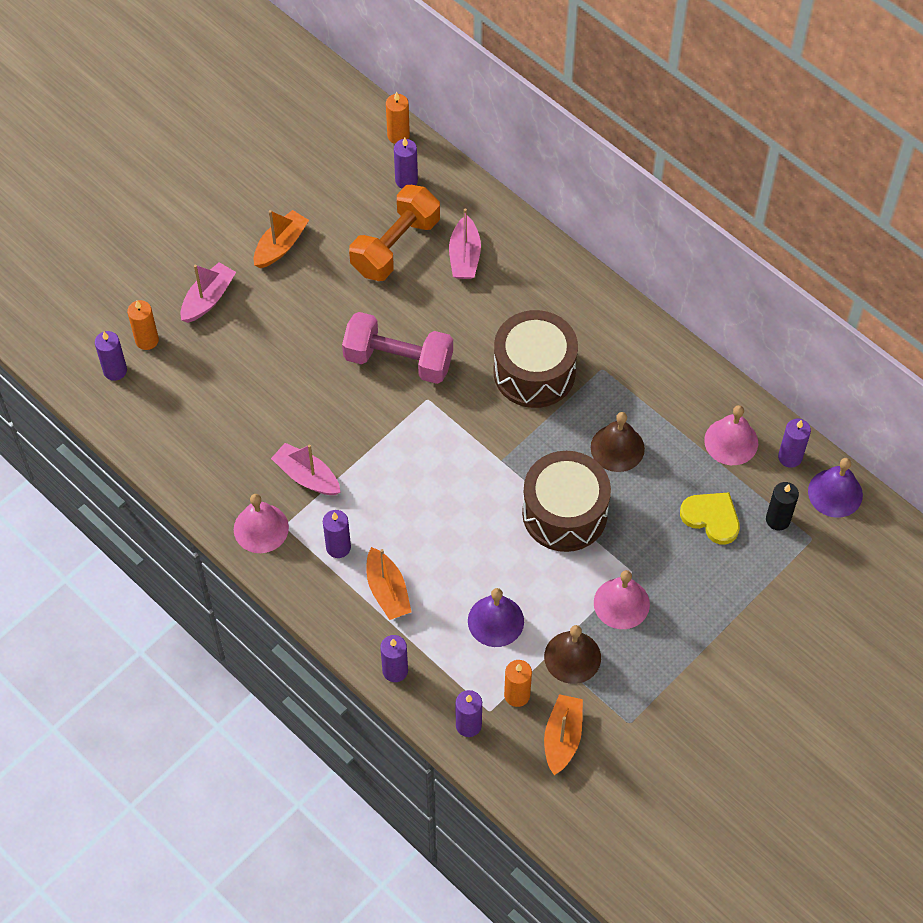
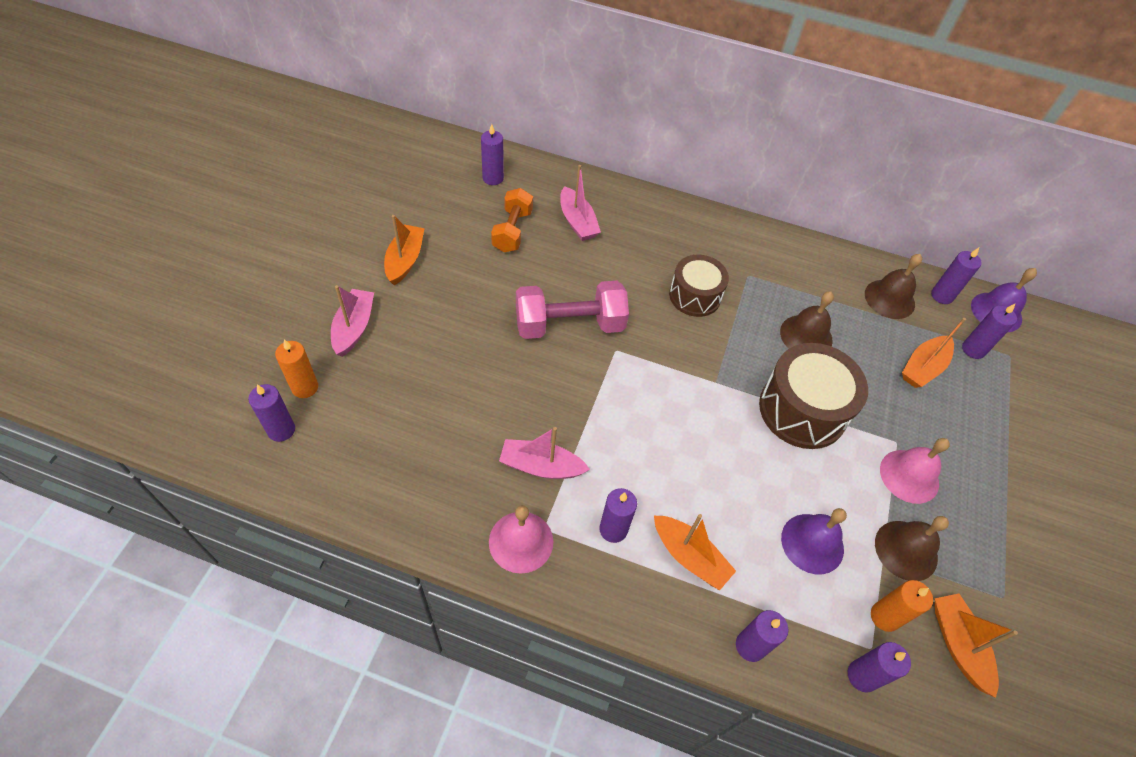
camera: 30 degrees left, 5 degrees down
orange dumbbell [349,185,440,281] -> orange dumbbell [491,188,533,252], size x0.67
orange candle [386,92,410,144] -> none
brown drum [494,310,578,408] -> brown drum [669,255,729,317], size x0.65
yellow heart [680,492,740,545] -> orange boat [902,318,966,388]
pink bell [704,405,758,465] -> brown bell [865,254,922,319]
black candle [766,482,799,531] -> purple candle [962,303,1017,359]

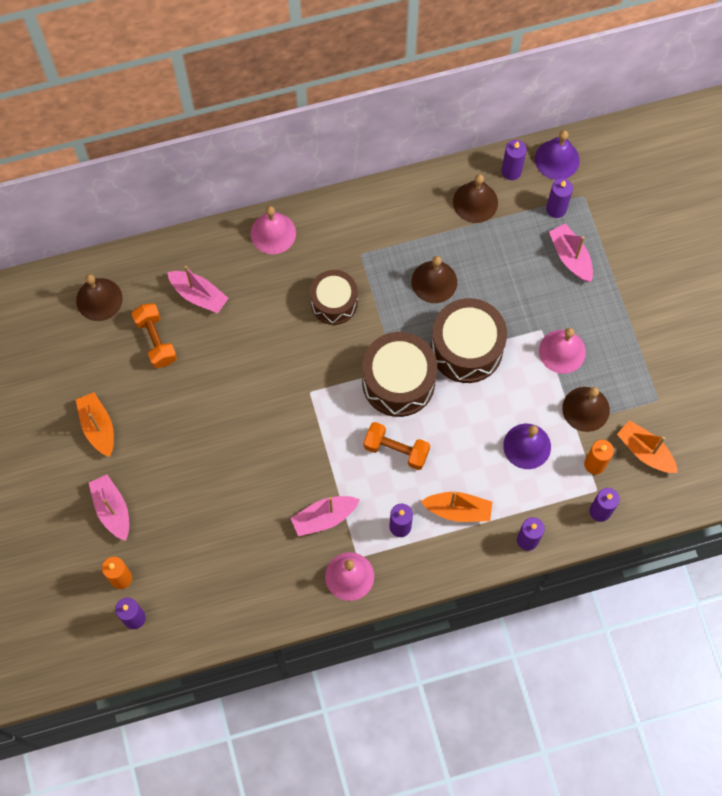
camera: 30 degrees left, 15 degrees up
purple candle [481,124,504,185] -> brown bell [76,274,123,321]
pink dumbbell [516,281,629,339] -> none
orange boat [902,318,966,388] -> none
none -> pink bell [251,206,296,254]
none -> brown drum [362,332,437,417]
none -> orange dumbbell [363,422,430,470]
none -> pink boat [549,224,593,282]

